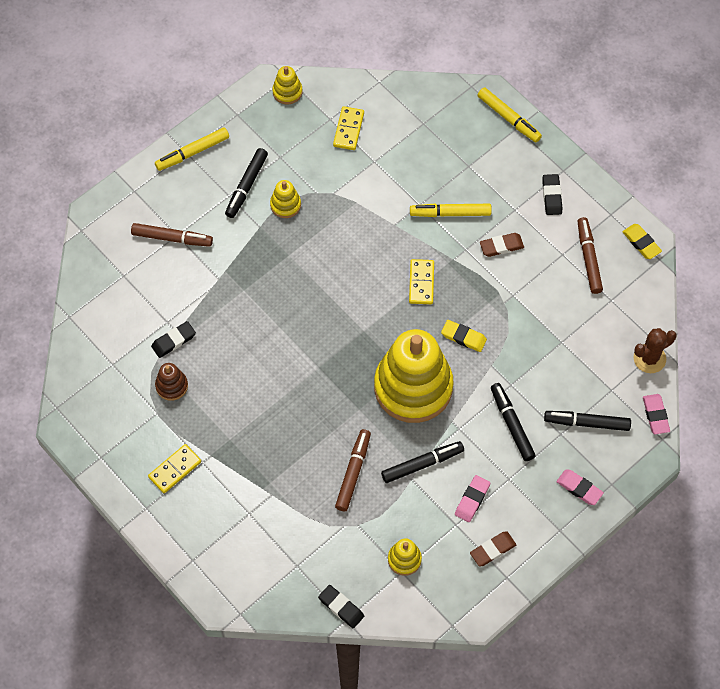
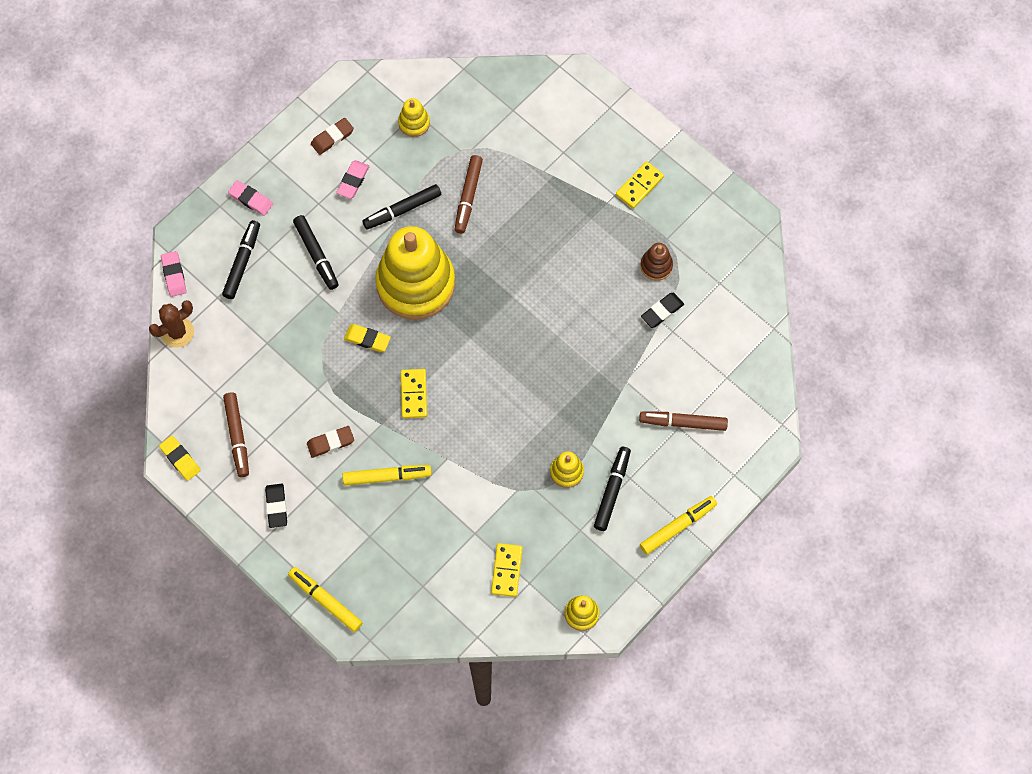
camera: 175 degrees right, 5 degrees up
black eraser [318,585,364,628] -> none
black marker [544,411,631,431] -> black marker turned 75 degrees counterclockwise [222,220,260,299]

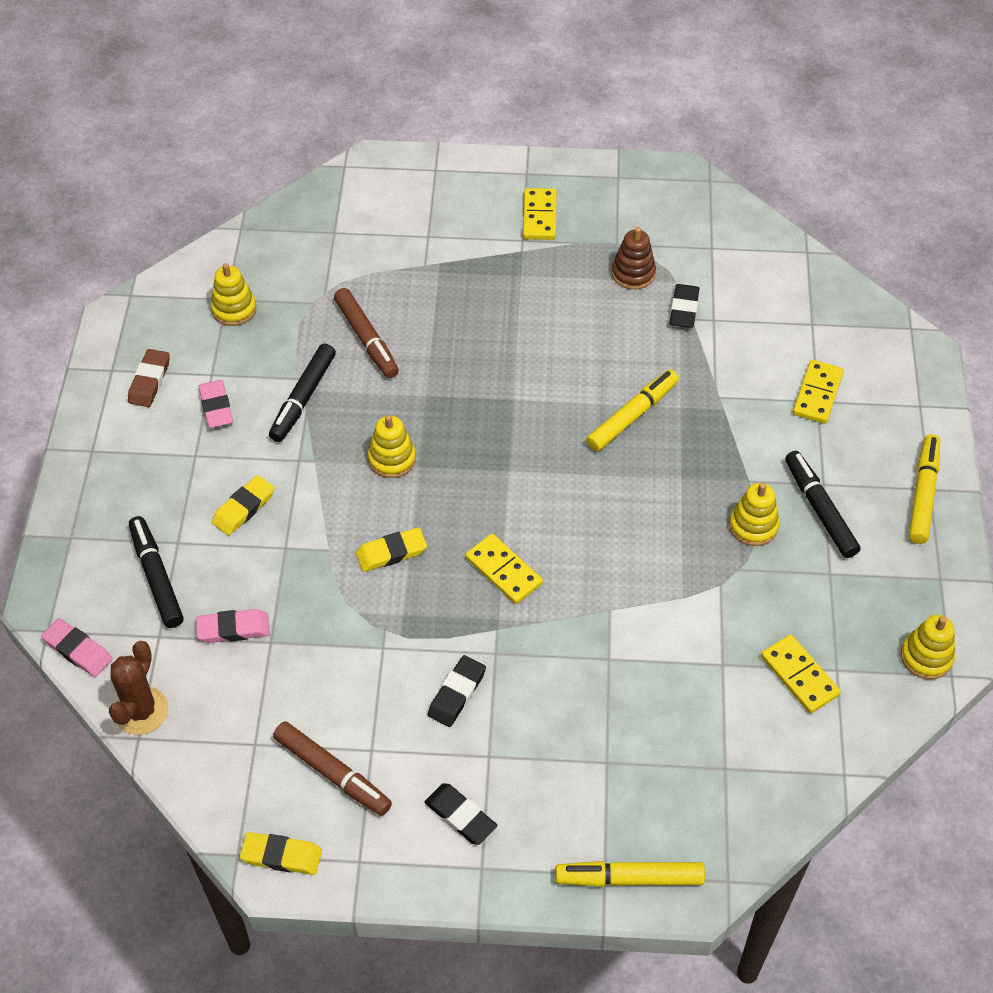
camera: 40 degrees left, 15 degrees down
pink eraser [228,180,273,216] -> pink eraser moved to [196,609,270,643]
black marker [293,215,339,290] -> yellow eraser [212,475,274,536]
brown eraser [307,426,354,458] -> black eraser [428,655,486,727]
yellow marker [342,465,432,486] -> yellow marker moved to [586,370,679,452]
yellow stacking toy [375,226,455,320] -> yellow stacking toy [368,415,416,478], size x0.41
brown marker [639,411,728,431] -> yellow domino [793,360,844,424]

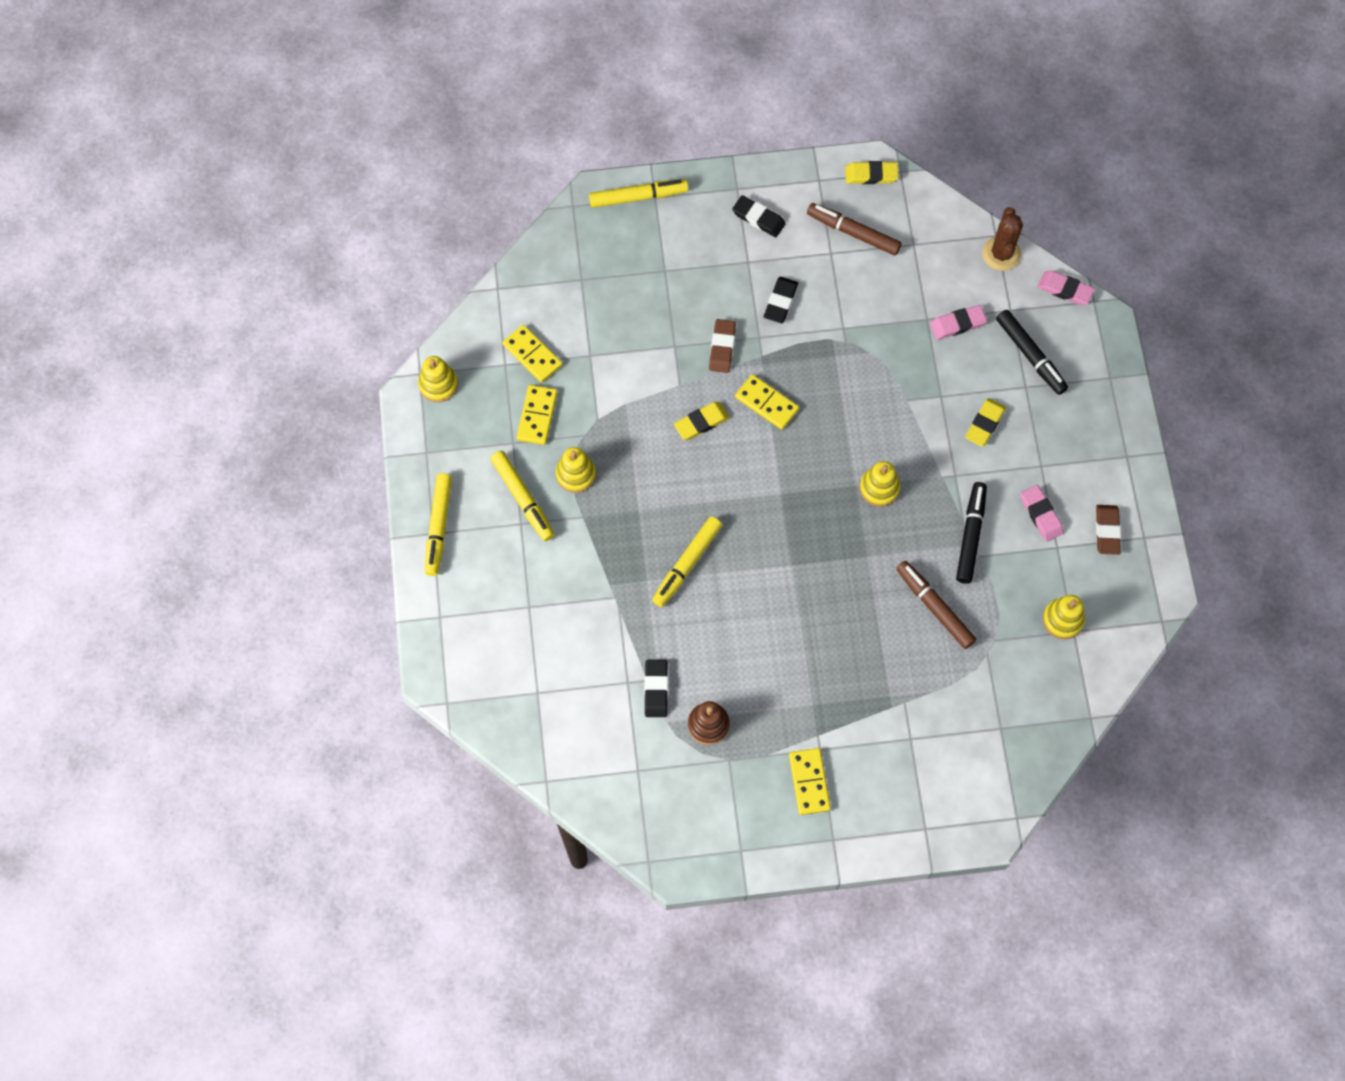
camera: 170 degrees right, 15 degrees up
yellow eraser [356,528,427,572] -> yellow eraser moved to [674,402,730,440]
black marker [785,451,860,558] -> yellow marker [490,451,555,541]
yellow domino [793,360,844,424] -> yellow domino moved to [517,385,558,445]
none -> brown eraser [709,319,736,373]

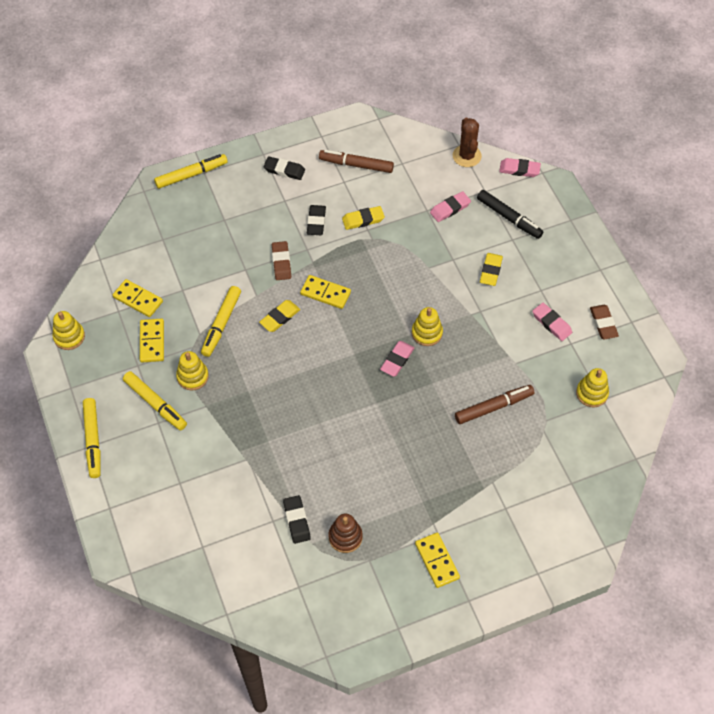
camera: 15 degrees left, 10 degrees down
yellow marker [652,516,722,607] -> yellow marker moved to [201,286,241,357]
yellow eraser [845,161,899,184] -> yellow eraser moved to [342,206,385,230]
brown marker [896,561,976,649] -> brown marker turned 120 degrees clockwise [455,385,534,424]
black marker [956,482,987,584] -> none
none -> pink eraser [380,341,414,377]

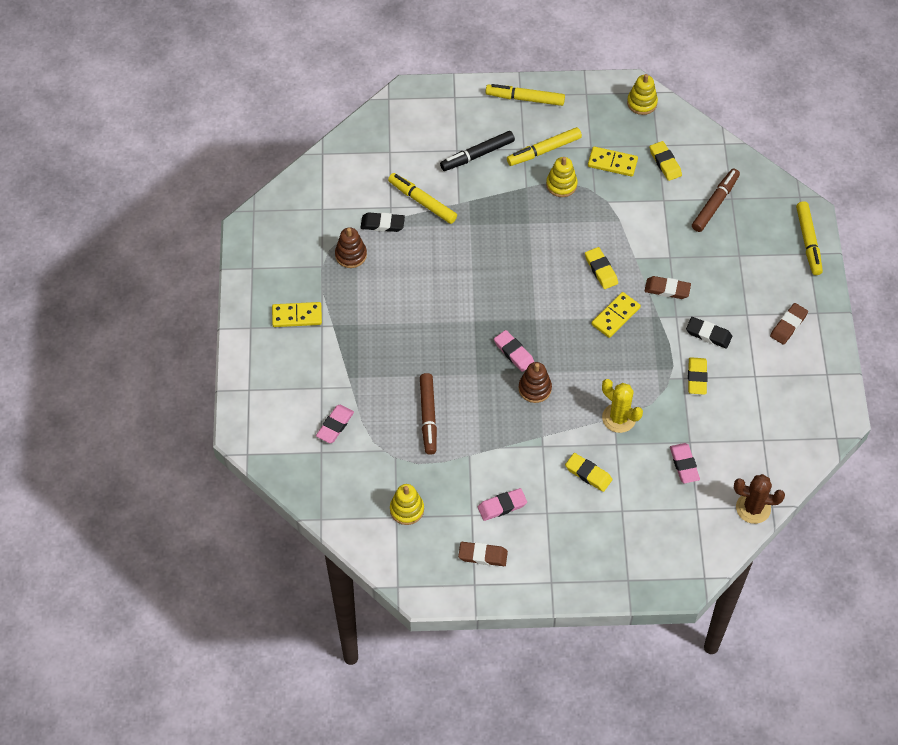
camera: 110 degrees right, 0 degrees up
yellow domino [113,279,163,317] -> yellow eraser [650,141,682,181]
yellow marker [201,286,241,357] -> yellow marker moved to [388,173,457,224]
black eraser [263,156,305,180] -> brown eraser [770,303,808,345]
brown marker [319,150,394,173] -> brown marker moved to [692,169,740,232]
yellow stacking toy [412,307,443,346] -> brown stacking toy [519,362,552,403]
black marker [477,190,544,239] -> black marker moved to [440,131,515,171]
pink eraser [499,158,541,177] -> pink eraser moved to [316,405,354,443]
none -> yellow cactus [602,379,643,433]

